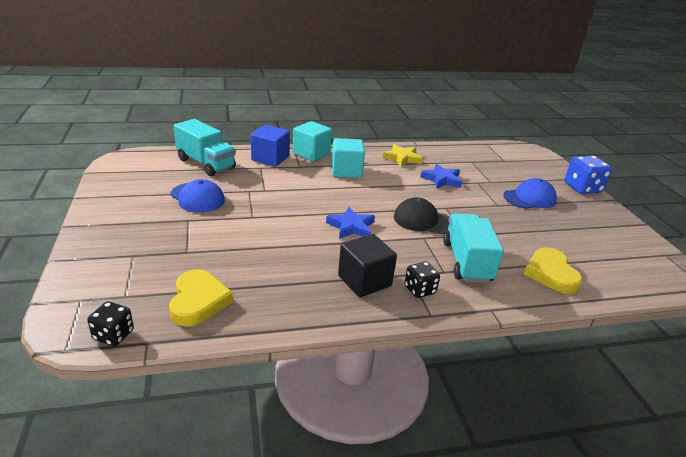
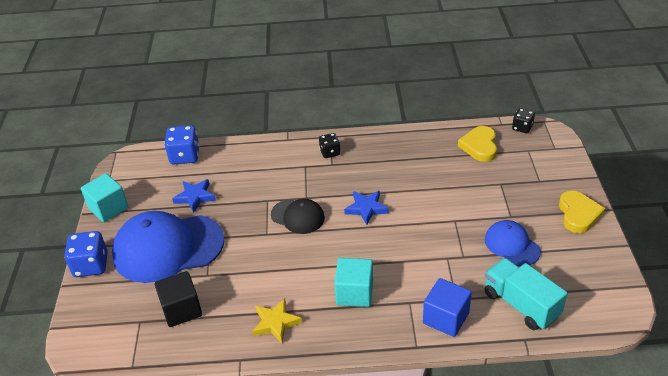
camera: 165 degrees left, 10 degrees up
turquoise cube [293,121,332,162] -> turquoise cube moved to [81,173,128,222]
black cube [338,234,397,297] -> black cube moved to [155,271,202,327]
blue star [420,164,462,189] -> blue star moved to [172,179,216,213]
turquoise truck [443,213,504,283] -> none
blue cap [503,178,557,209] -> blue cap [112,211,224,283], size x1.93
yellow heart [523,247,583,294] -> yellow heart moved to [559,191,605,233]
none -> blue dice [164,125,199,164]

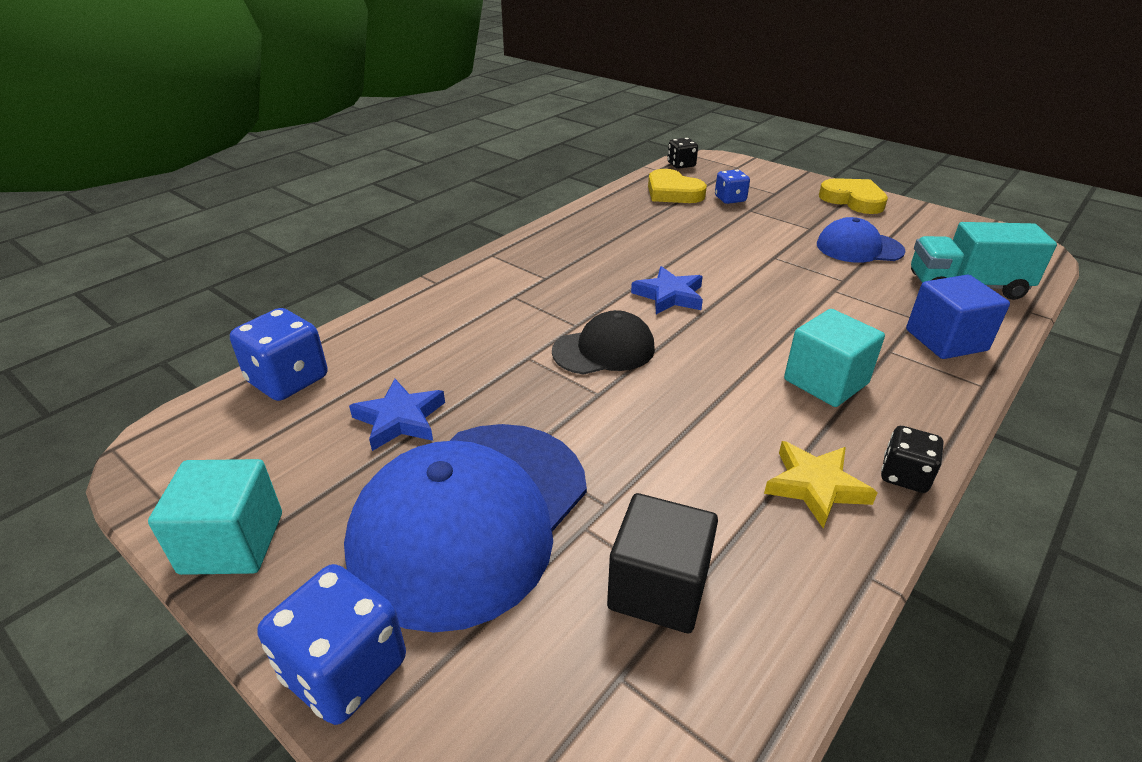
camera: 50 degrees left, 5 degrees down
black dice [319,133,340,158] -> black dice moved to [881,426,943,493]
none -> blue dice [715,170,750,204]

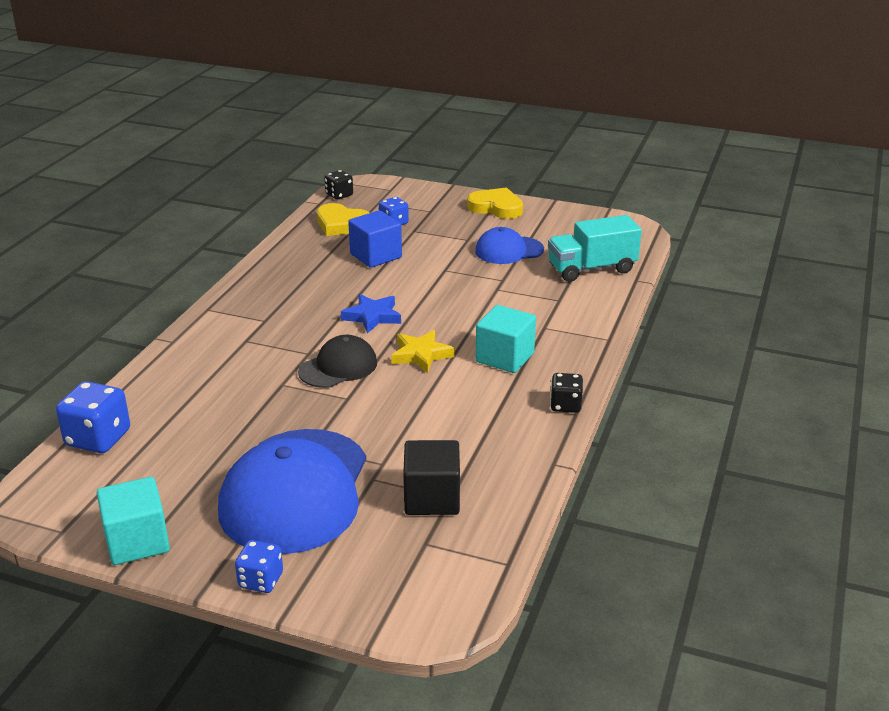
camera: 20 degrees left, 5 degrees down
blue dice [257,564,406,725] -> blue dice [235,540,283,593], size x0.61
blue star [349,379,445,451] -> none
yellow star [764,441,878,529] -> yellow star moved to [391,330,455,373]
blue cube [906,275,1010,359] -> blue cube moved to [348,210,402,268]

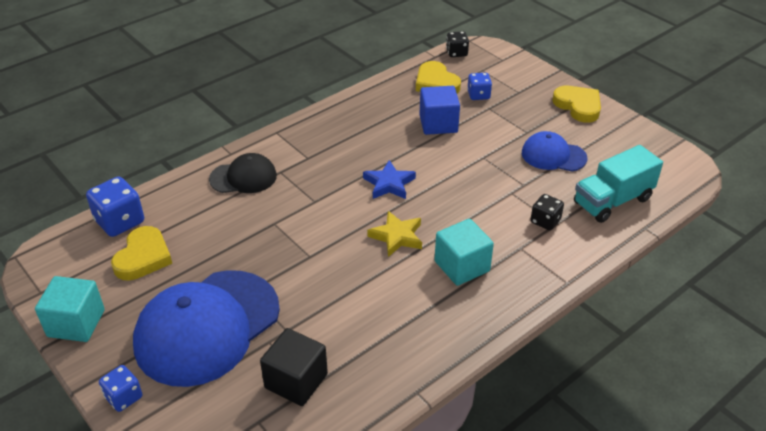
camera: 30 degrees right, 10 degrees up
black cap [298,335,377,388] -> black cap moved to [209,153,277,193]
turquoise truck [548,215,642,282] -> turquoise truck turned 45 degrees counterclockwise [574,145,663,223]
black dice [550,373,583,413] -> black dice moved to [531,194,564,230]
none -> yellow heart [111,226,172,281]

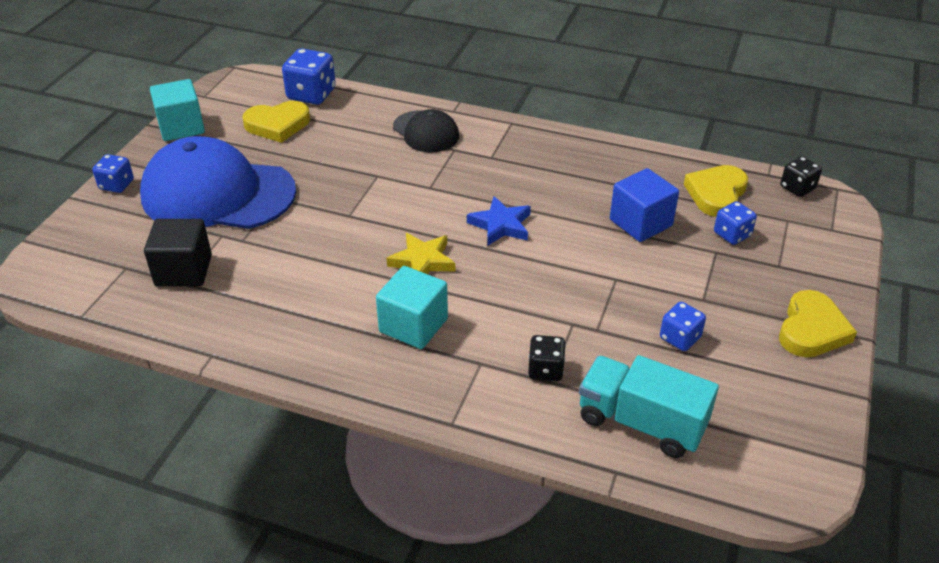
camera: 60 degrees right, 0 degrees up
blue cap [522,131,587,172] -> blue dice [660,302,706,351]

